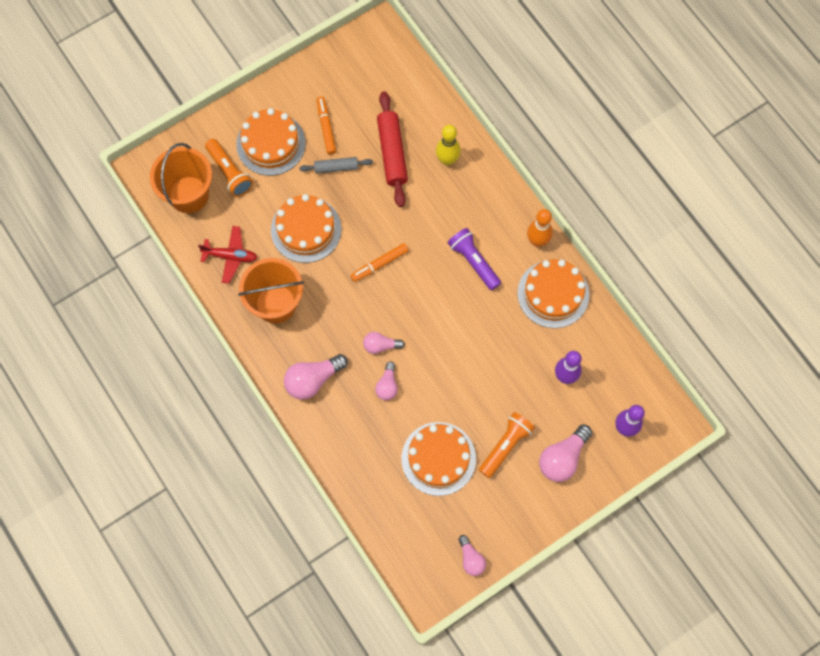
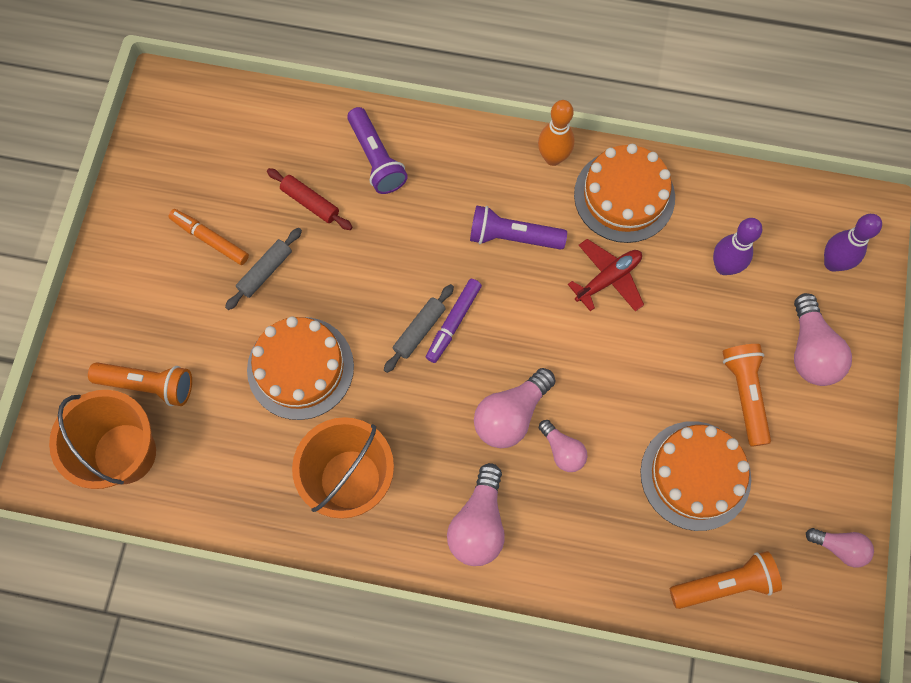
camera: 45 degrees left, 0 degrees up
red plane [198,226,258,284] -> red plane moved to [568,239,644,312]
orange cake [236,108,306,176] -> none
orange marker [350,243,409,282] -> grey rolling pin [384,284,454,373]
pink light bulb [363,332,405,354] -> pink light bulb [474,368,556,448], size x1.65
red rolling pin [377,91,408,207] -> red rolling pin [267,168,352,230], size x0.58
yellow bowling pin [436,125,461,166] -> purple flashlight [347,107,408,194]
none -> purple marker [426,279,482,363]
none -> orange flashlight [670,551,782,609]

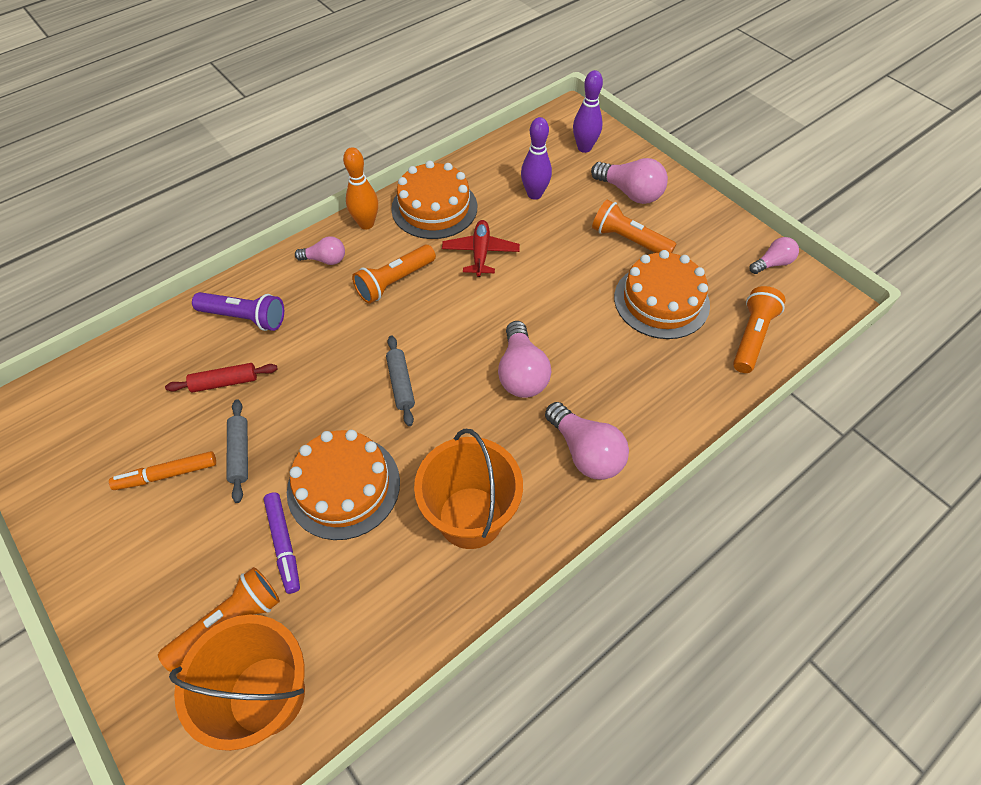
camera: 50 degrees left, 15 degrees down
purple marker [426,279,482,363] -> purple marker moved to [263,492,300,594]
purple flashlight [470,206,567,250] -> orange flashlight [352,245,436,304]
pink light bulb [539,420,587,472] -> pink light bulb moved to [295,236,345,265]

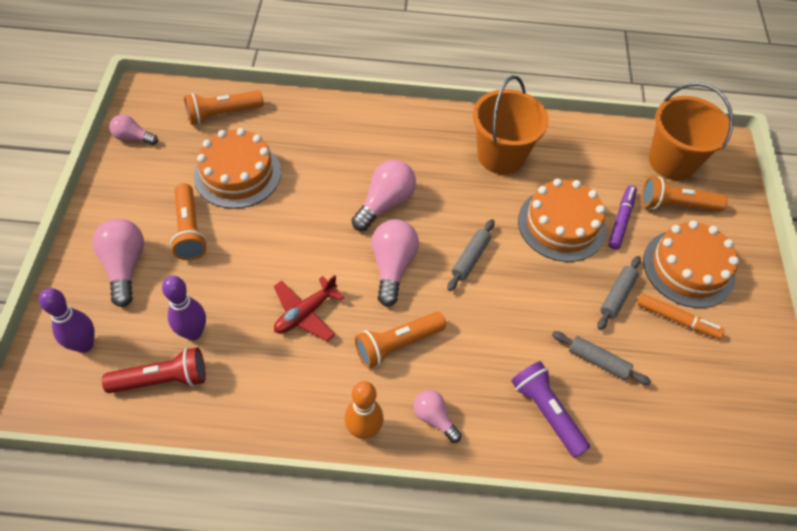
camera: 140 degrees left, 0 degrees up
red rolling pin [165,363,278,393] -> grey rolling pin [552,331,651,385]
orange flashlight [352,245,436,304] -> orange flashlight turned 150 degrees clockwise [355,312,446,369]
orange cake [391,160,477,239] -> orange cake moved to [643,220,739,308]
pink light bulb [545,402,629,480] -> pink light bulb moved to [372,220,419,307]
none -> red flashlight [102,347,206,393]

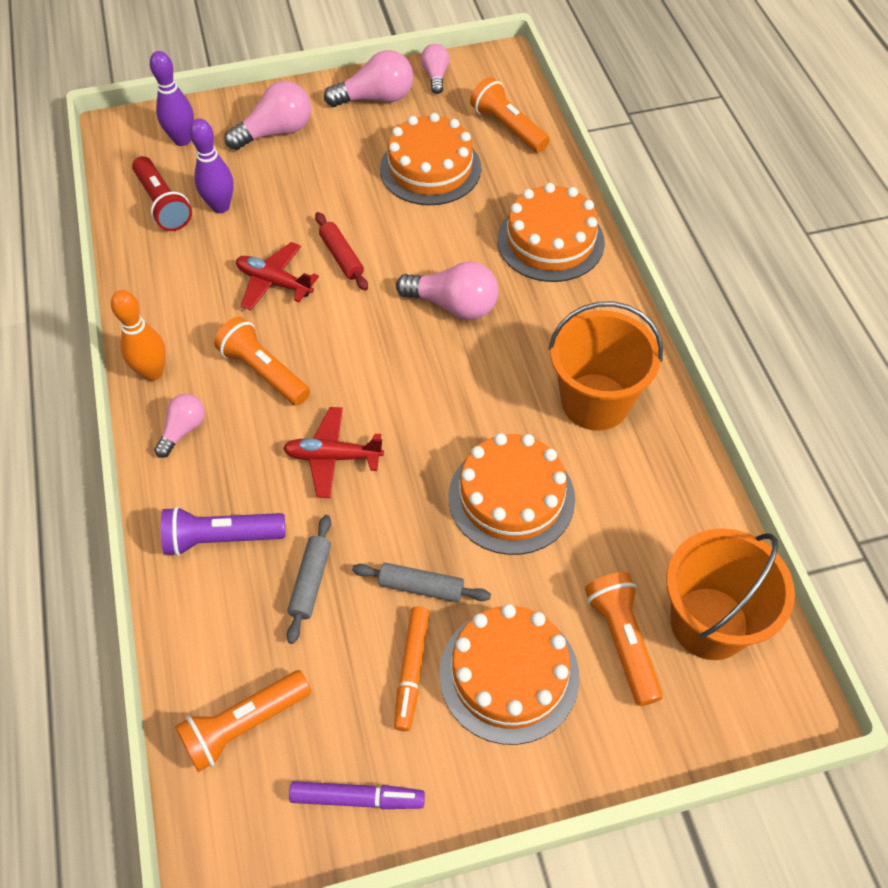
camera: 75 degrees right, 0 degrees up
orange flashlight [170,183,207,260] -> orange flashlight moved to [175,670,311,772]
pink light bulb [372,220,419,307] -> pink light bulb moved to [324,50,413,107]
grey rolling pin [447,219,495,291] -> none
purple flashlight [511,361,590,458] -> purple flashlight turned 135 degrees counterclockwise [161,506,285,556]
purple marker [608,185,637,250] -> purple marker moved to [289,781,425,809]
none -> red plane [283,407,384,498]
none -> red rolling pin [315,212,368,291]
none -> orange cake [497,183,605,282]

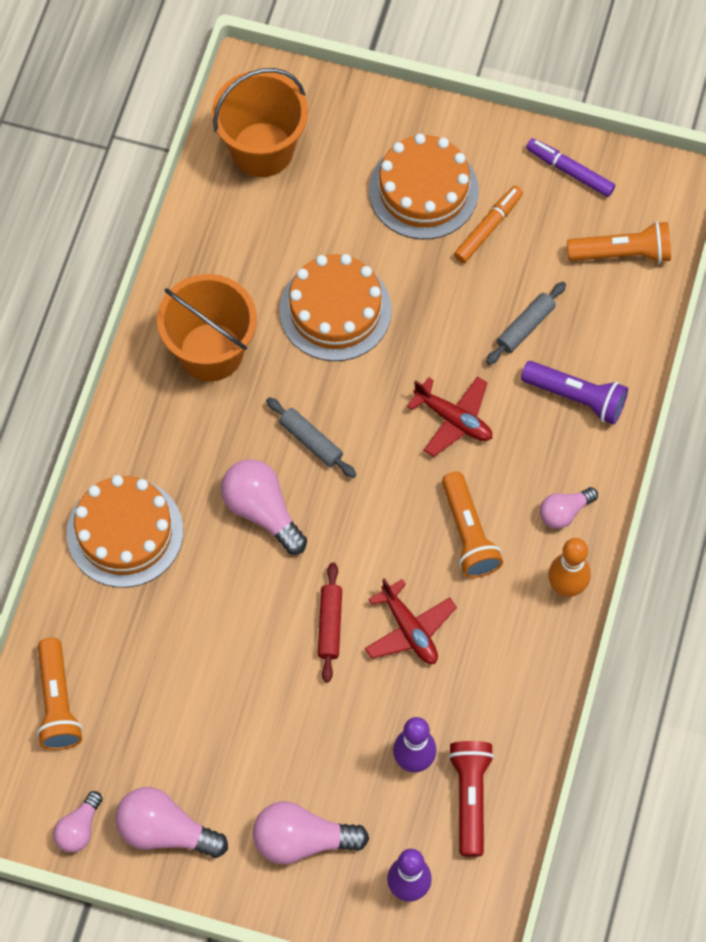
camera: 150 degrees left, 10 degrees up
grey rolling pin [352,563,491,602] -> grey rolling pin moved to [266,397,356,478]
orange cake [380,113,481,205] -> none
orange flashlight [585,572,663,706] -> none

